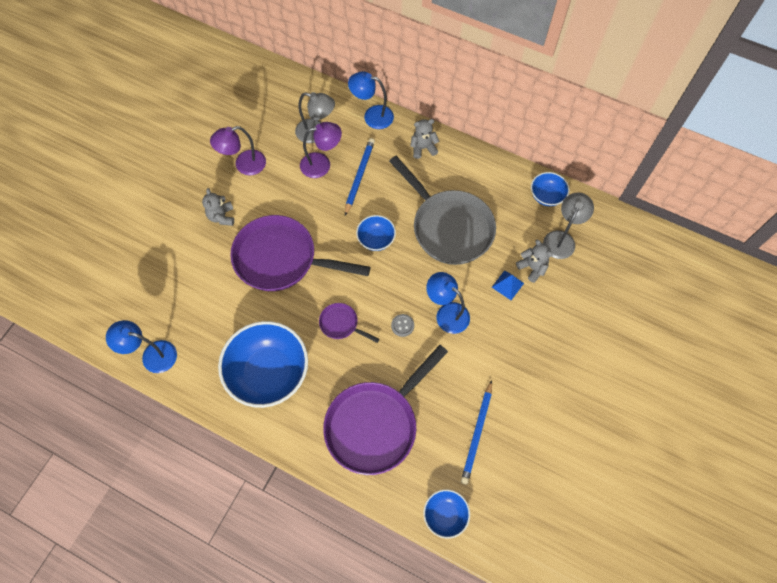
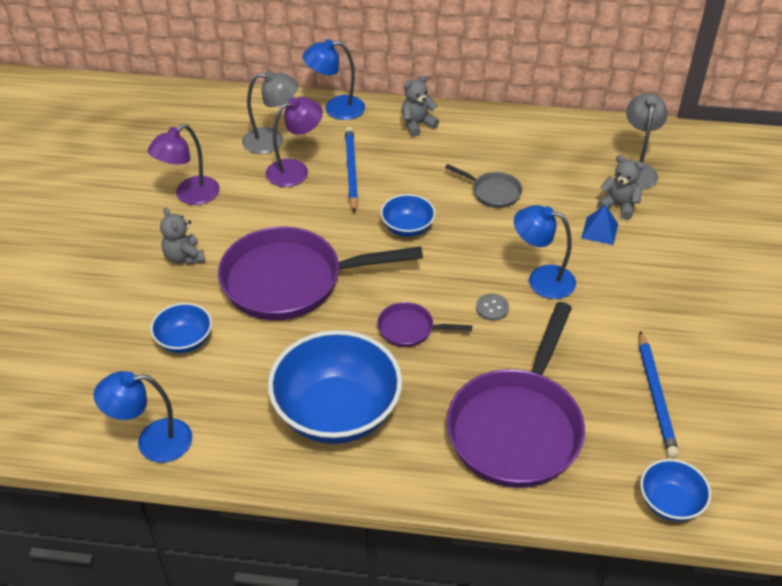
camera: 20 degrees left, 20 degrees down
grey pan [389,156,496,265] -> grey pan [445,164,523,208], size x0.45
blue bowl [531,172,569,206] -> blue bowl moved to [150,303,212,353]

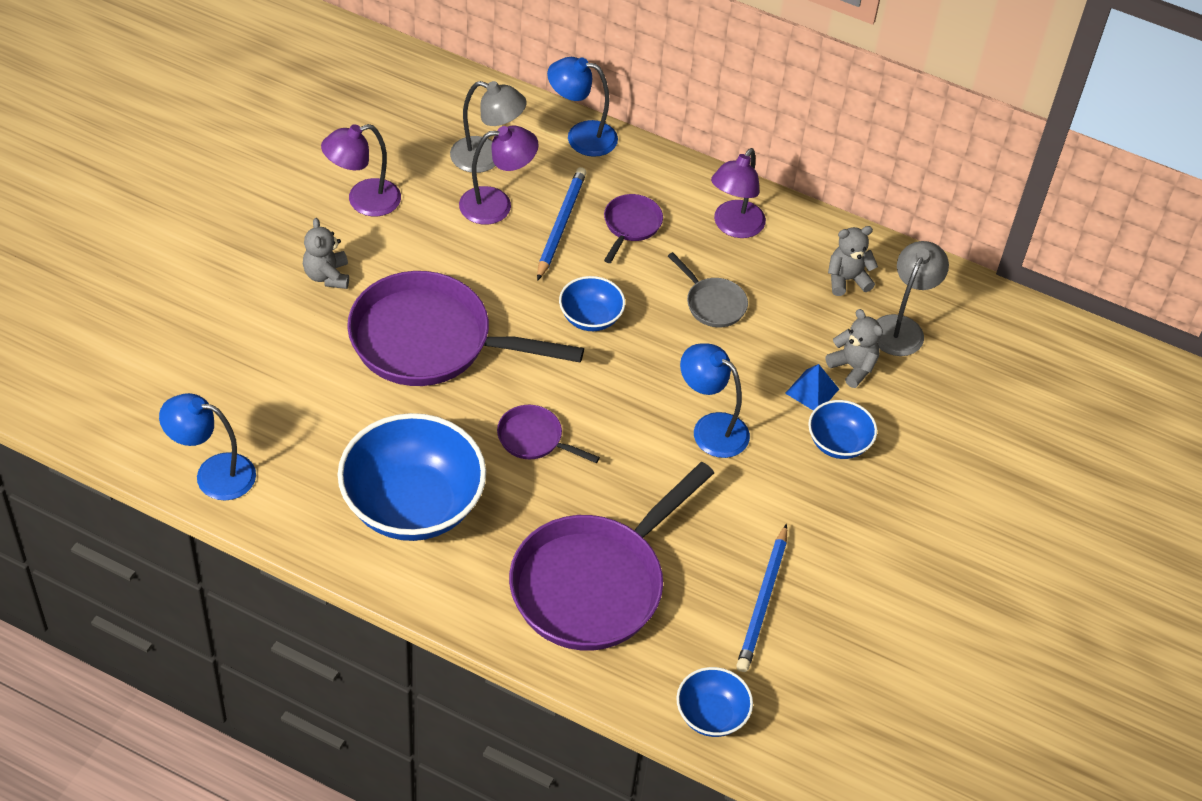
camera: 15 degrees right, 5 degrees up
blue bowl [150,303,212,353] -> blue bowl moved to [808,400,877,459]
grey teddy bear [402,75,439,136] -> grey teddy bear moved to [828,226,878,296]
grey button [476,294,509,321] -> none
none -> purple pan [604,194,663,263]
none -> purple lamp [711,148,766,238]

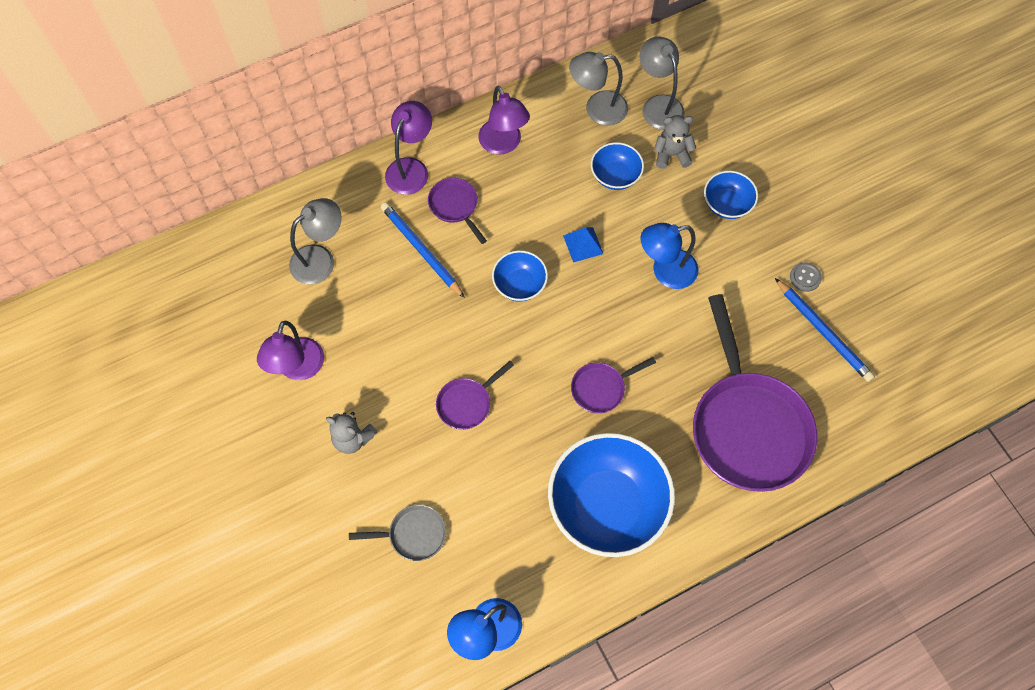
camera: 50 degrees left, 15 degrees up
purple pan [347,271,584,386] -> purple pan [436,361,514,430], size x0.45
purple lamp [459,126,539,225] -> purple lamp moved to [385,101,432,195]
blue lamp [547,57,618,157] -> none
grey pan [668,252,748,327] -> grey pan moved to [349,504,446,561]
blue bowl [676,667,753,737] -> blue bowl moved to [591,142,644,190]
blue pyramid [785,364,839,411] -> blue pyramid moved to [563,227,603,263]
grey teddy bear [828,226,878,296] -> grey lamp [569,52,628,126]
none -> grey button [790,262,822,292]

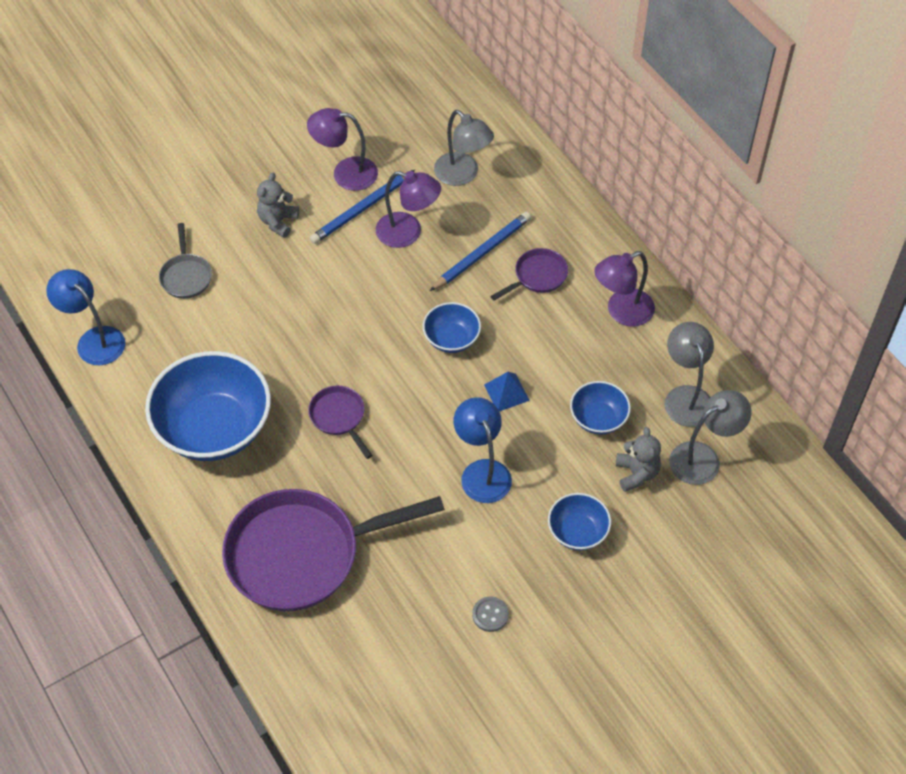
camera: 85 degrees right, 10 degrees down
purple lamp [385,101,432,195] -> purple lamp moved to [376,171,441,248]
purple pan [436,361,514,430] -> none
blue pencil [775,278,875,382] -> blue pencil moved to [310,170,415,244]

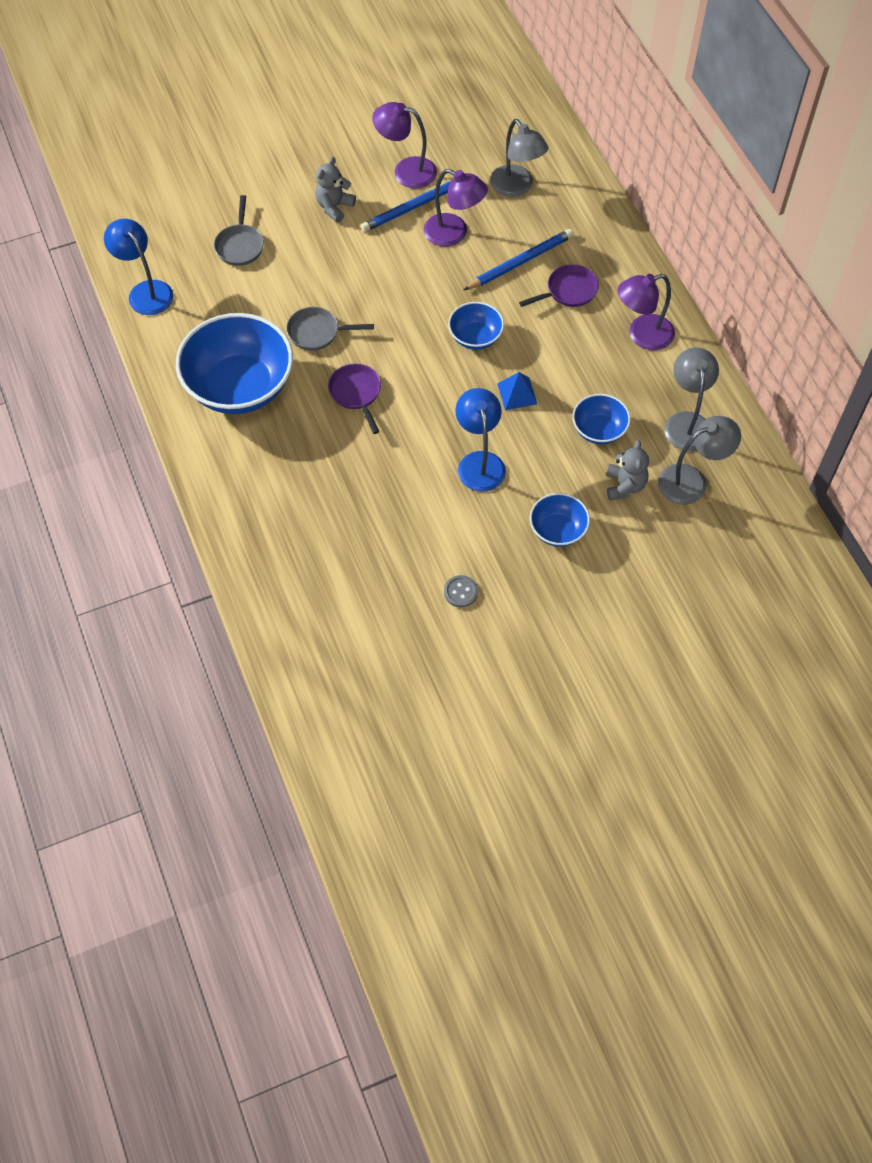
camera: 10 degrees right, 5 degrees up
purple pan [222,489,445,611] -> none
none -> grey pan [286,307,374,351]

